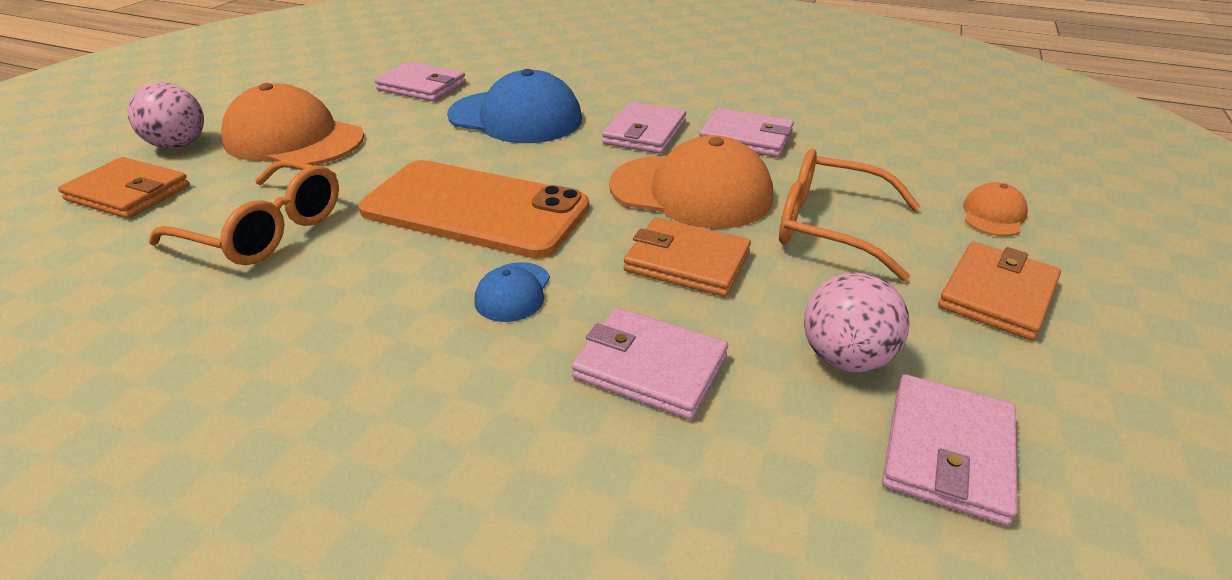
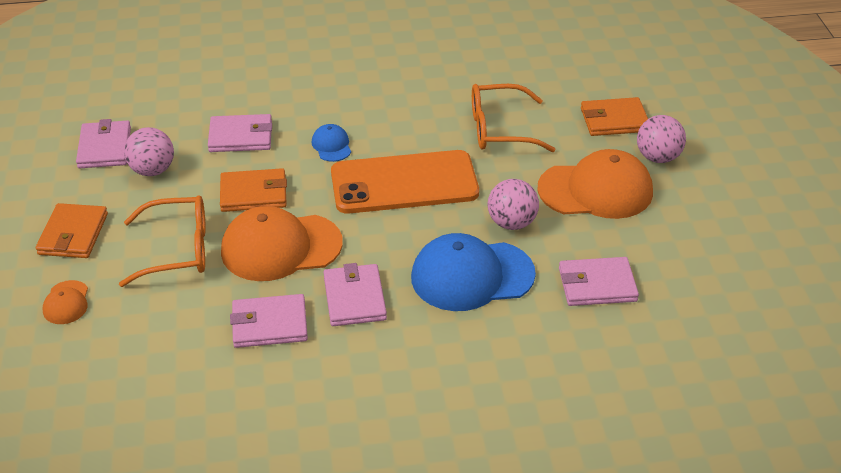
camera: 150 degrees right, 5 degrees up
none -> pink ball [488,179,539,230]

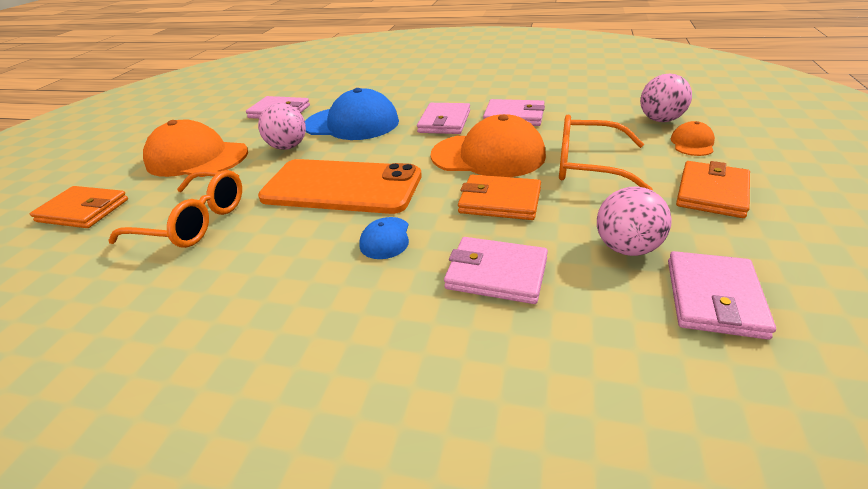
camera: 155 degrees left, 5 degrees down
pink ball [637,115,686,163] -> pink ball moved to [640,74,692,122]

